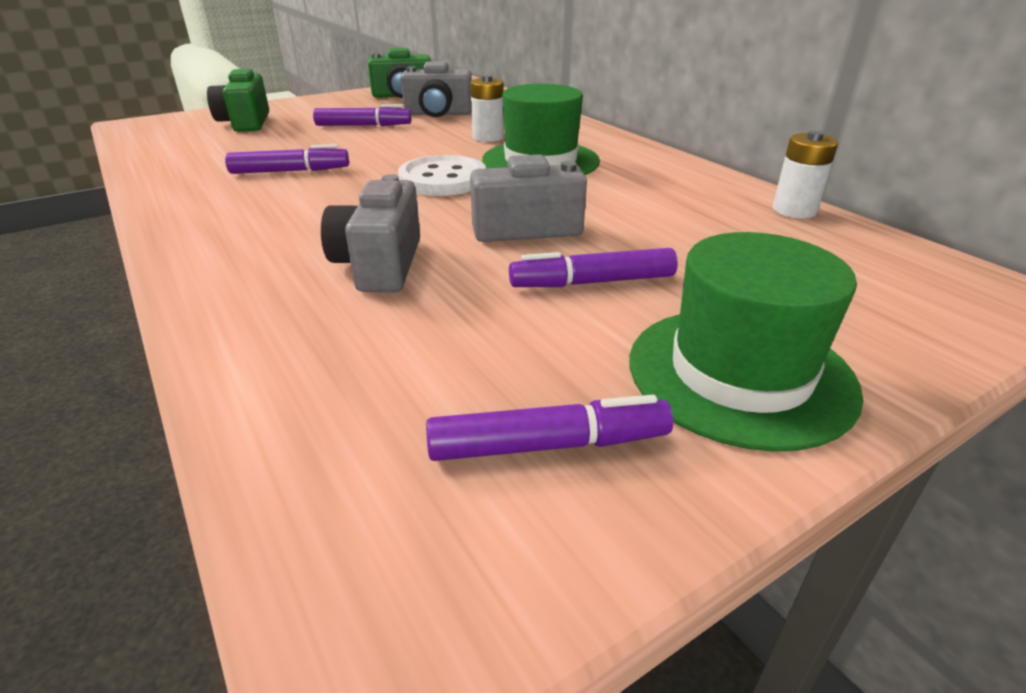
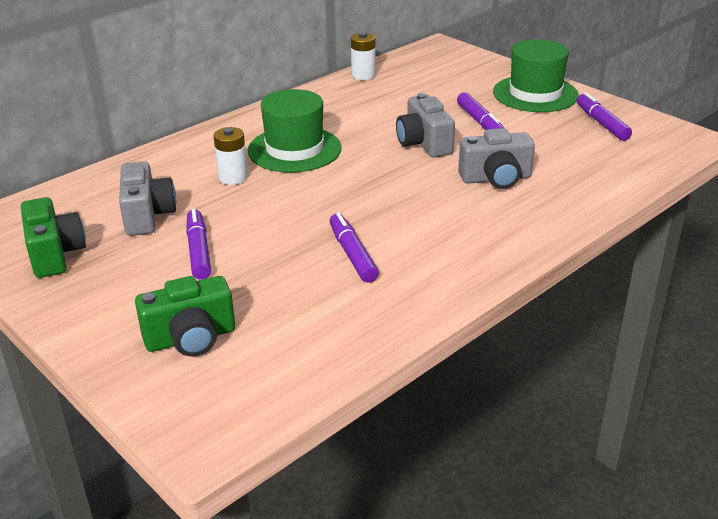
camera: 100 degrees left, 0 degrees up
white button [398,155,486,196] -> none

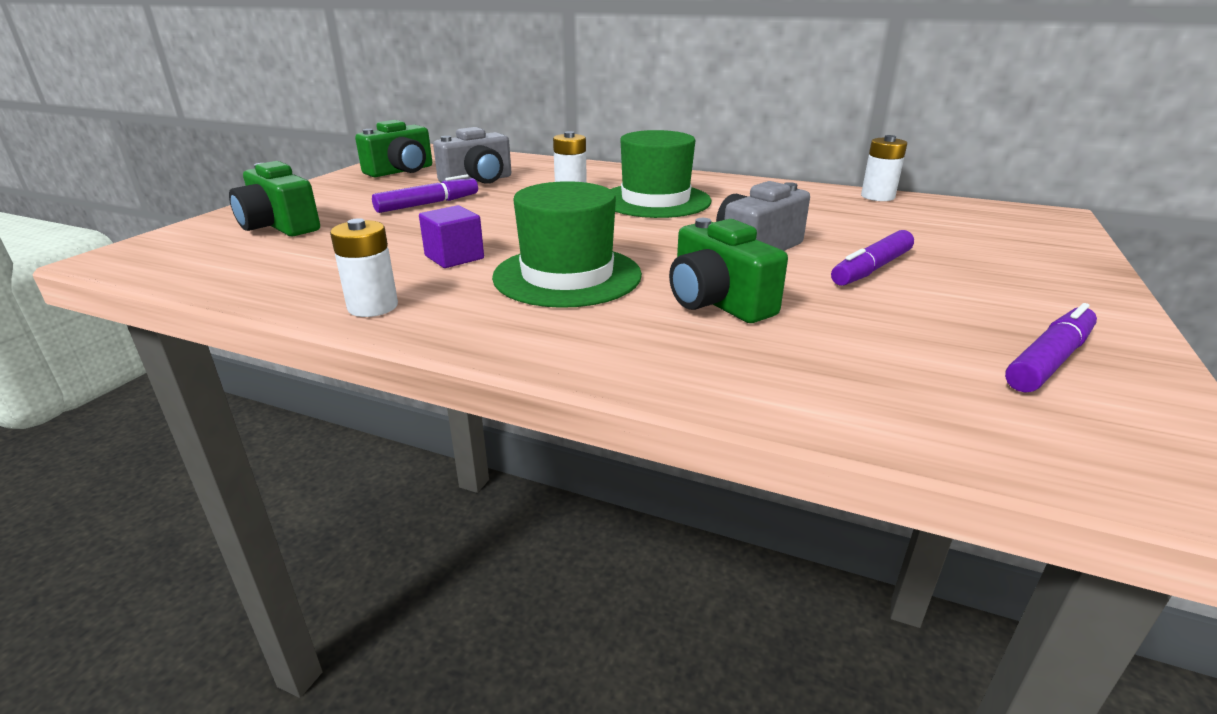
camera: 65 degrees right, 5 degrees down
purple marker [329,212,379,283] -> purple cube [419,205,484,268]
grey camera [458,128,535,189] -> green camera [669,218,788,323]
green hat [493,39,579,112] -> green hat moved to [492,181,642,308]
none -> white battery [330,218,398,317]

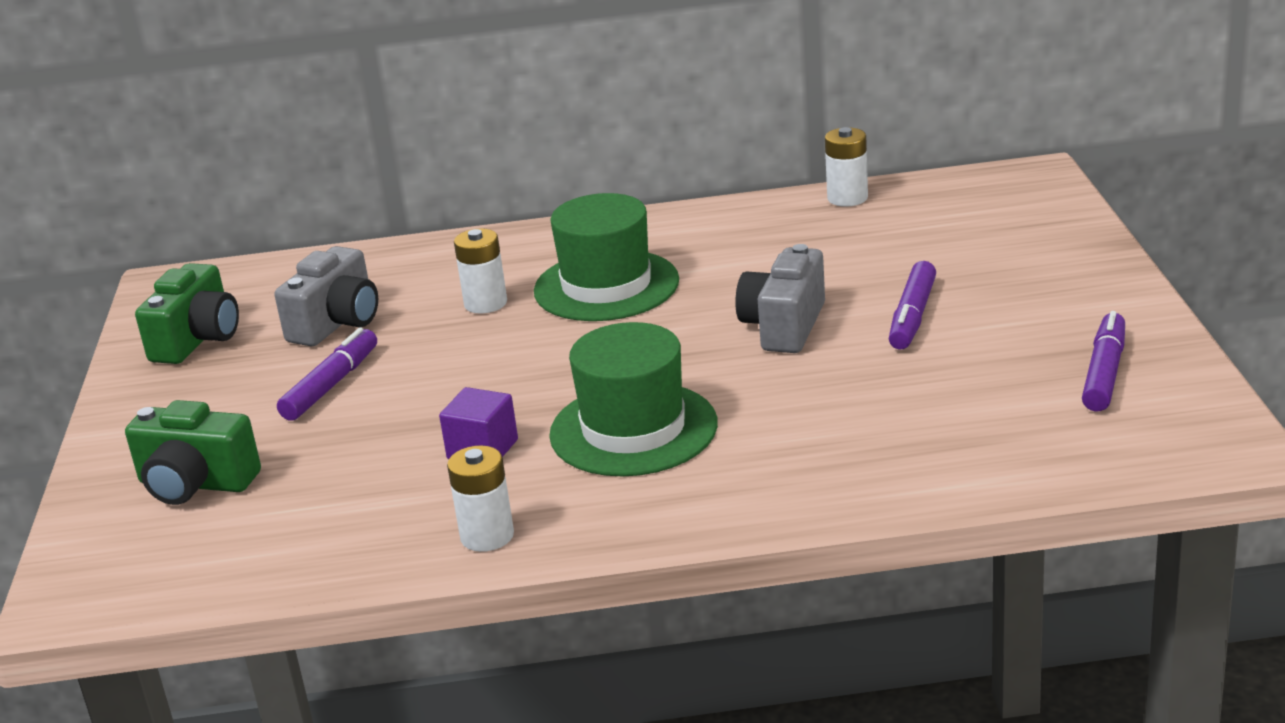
camera: 25 degrees left, 0 degrees up
green camera [669,218,788,323] -> none

